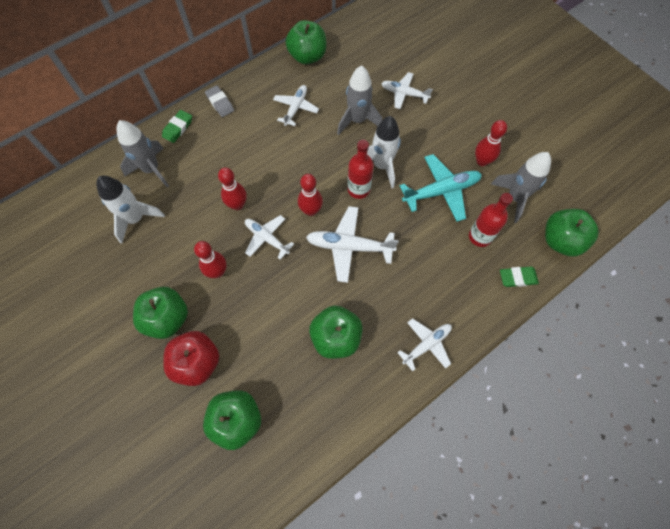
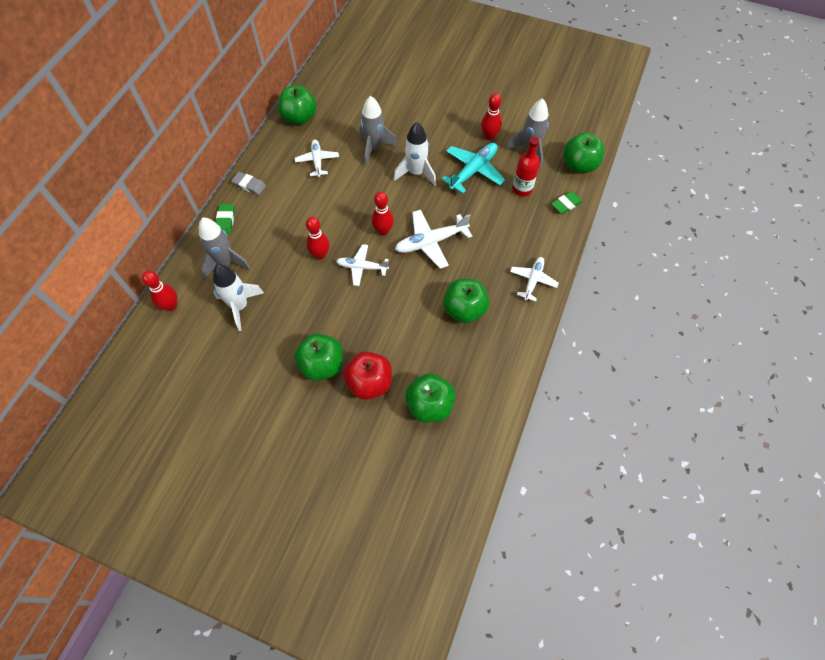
camera: 30 degrees left, 5 degrees down
red bowling pin [194,241,226,278] -> red bowling pin moved to [142,271,177,311]
red bottle [348,140,374,199] -> none
white plane [381,72,433,109] -> none

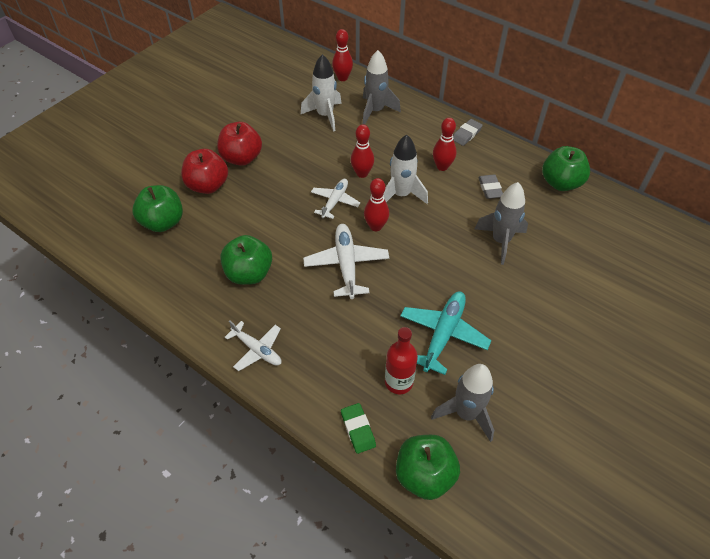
camera: 105 degrees right, 10 degrees down
green eraser [216,204,235,234] -> none
white plane [295,140,339,177] -> grey eraser [478,175,503,199]
green apple [295,333,343,381] -> red apple [217,122,262,166]
white rocket [394,122,436,186] -> white rocket moved to [383,134,428,204]
turquoise plane [441,143,505,194] -> turquoise plane turned 120 degrees counterclockwise [400,291,492,375]
red bowling pin [481,93,502,140] -> red bowling pin moved to [433,118,457,171]

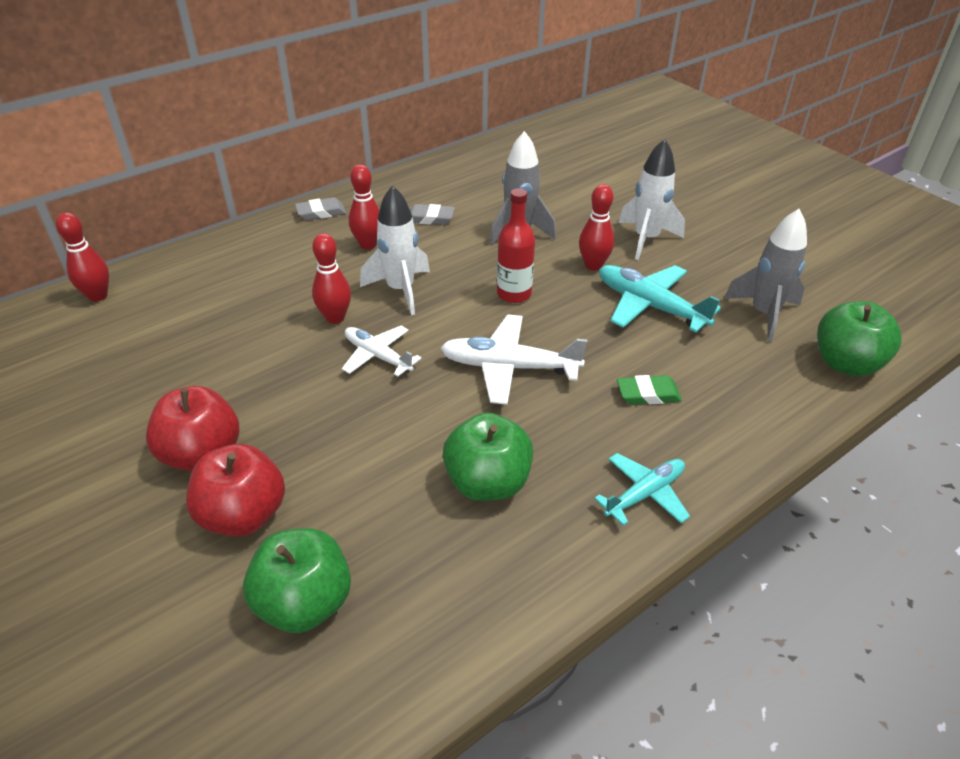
camera: 75 degrees left, 10 degrees down
white plane [225,320,281,371] -> turquoise plane [594,453,690,526]
white rocket [301,54,342,132] -> white rocket moved to [618,139,685,260]
green eraser [341,403,376,454] -> green eraser moved to [617,375,682,404]
grey rocket [363,50,401,125] -> none
red bowling pin [364,178,389,231] -> red bowling pin moved to [579,184,614,271]
red bottle [385,327,418,394] -> red bottle moved to [497,188,535,303]
grey eraser [453,119,483,146] -> grey eraser turned 75 degrees counterclockwise [295,197,346,220]
green apple [542,146,590,191] -> none

